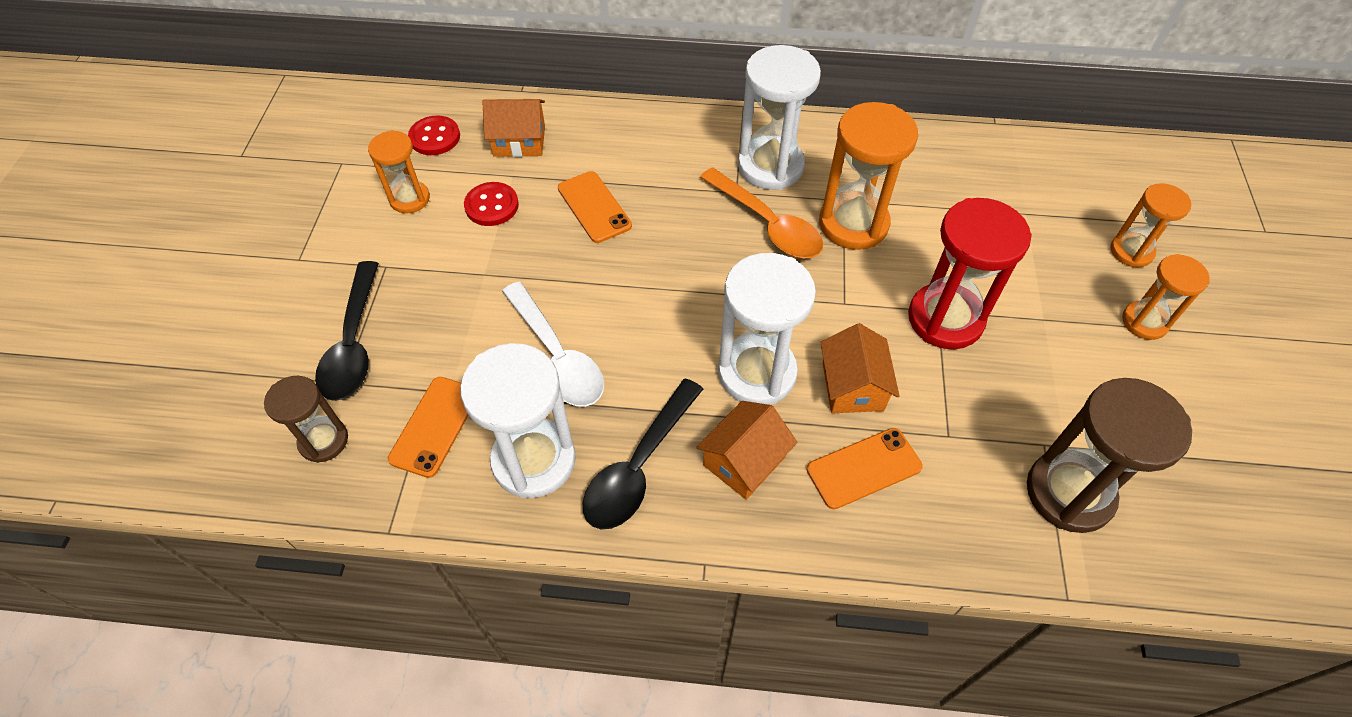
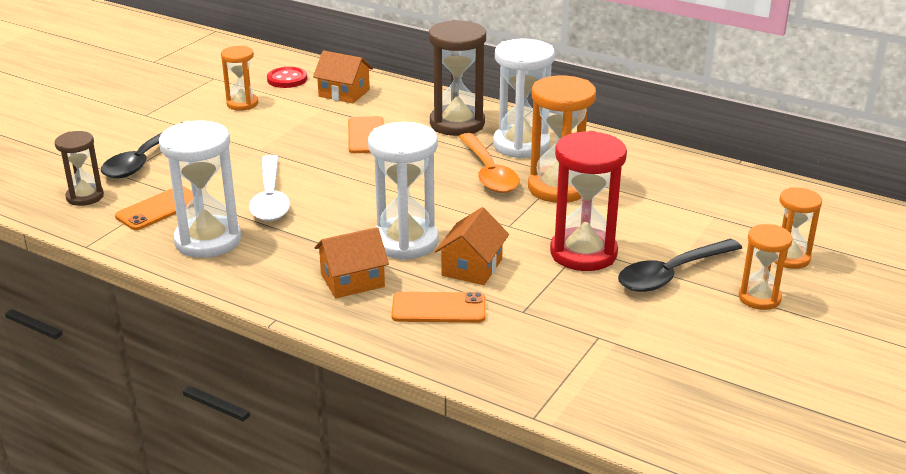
camera: 25 degrees right, 25 degrees down
red button [464,182,519,226] -> none
black spoon [583,378,703,529] -> black spoon moved to [618,239,742,292]
brown hourglass [1027,378,1192,533] -> brown hourglass moved to [429,20,486,136]

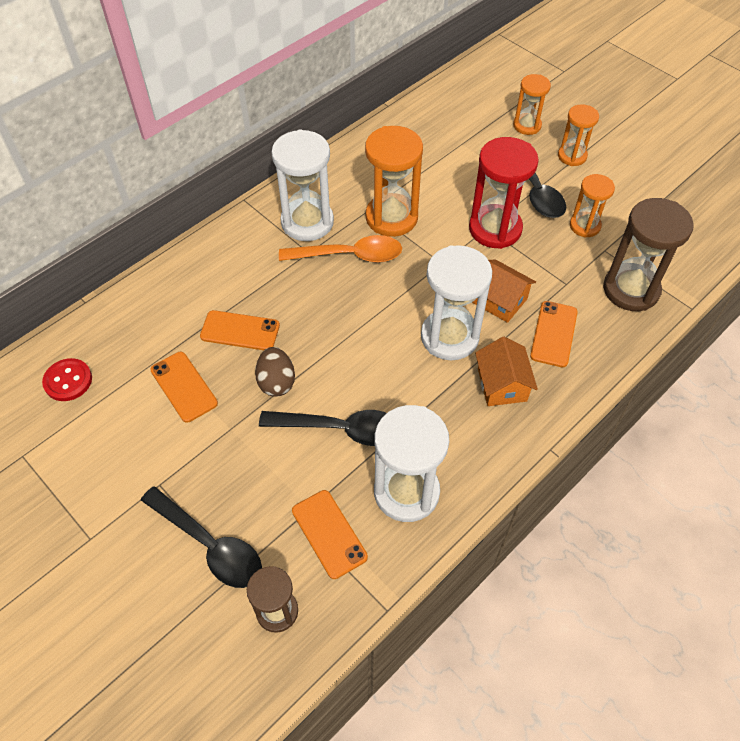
camera: 75 degrees left, 25 degrees up
orange hourglass [221,46,258,111] -> orange hourglass moved to [570,174,615,238]
white spoon [249,155,290,221] -> black spoon [259,410,387,446]
orange house [313,50,373,103] -> none
brown hourglass [429,20,486,136] -> brown hourglass moved to [603,198,694,311]
none -> orange phone [150,352,218,423]
none -> brown egg [255,347,295,397]

